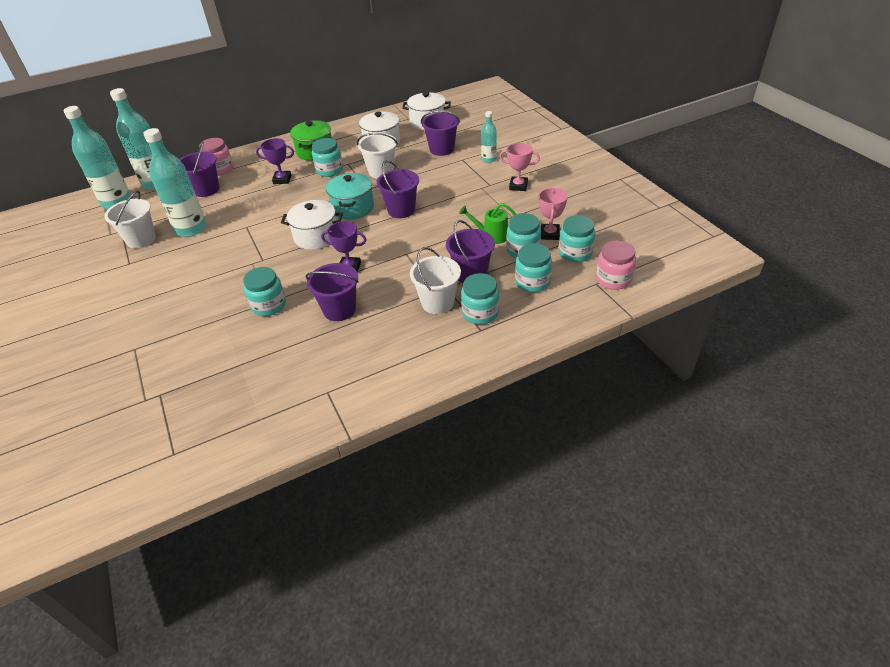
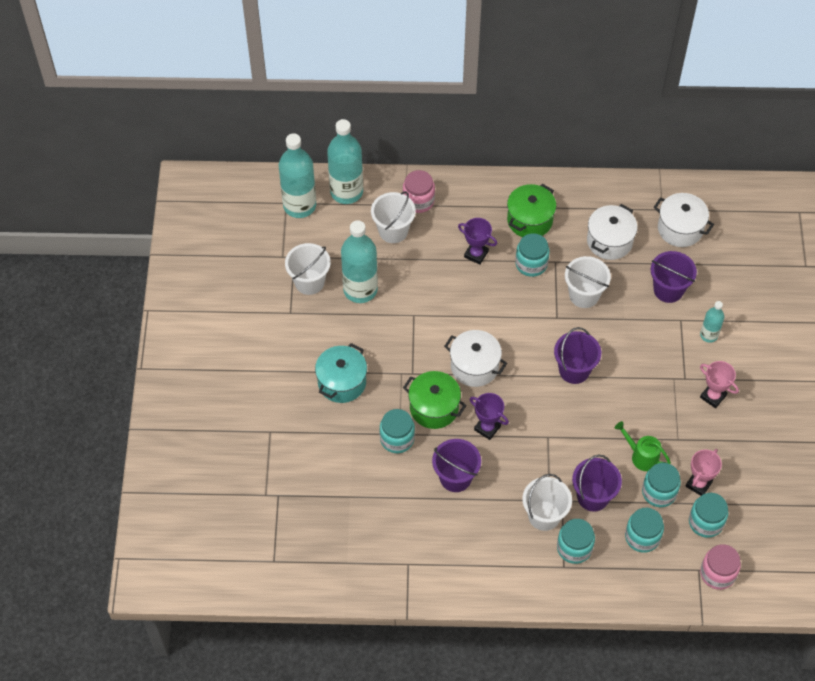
camera: 25 degrees right, 15 degrees up
purple bucket [179,142,219,197] -> white bucket [371,191,416,243]
turquoise pot [326,173,374,220] -> turquoise pot moved to [315,343,367,403]
none -> green pot [403,371,467,429]

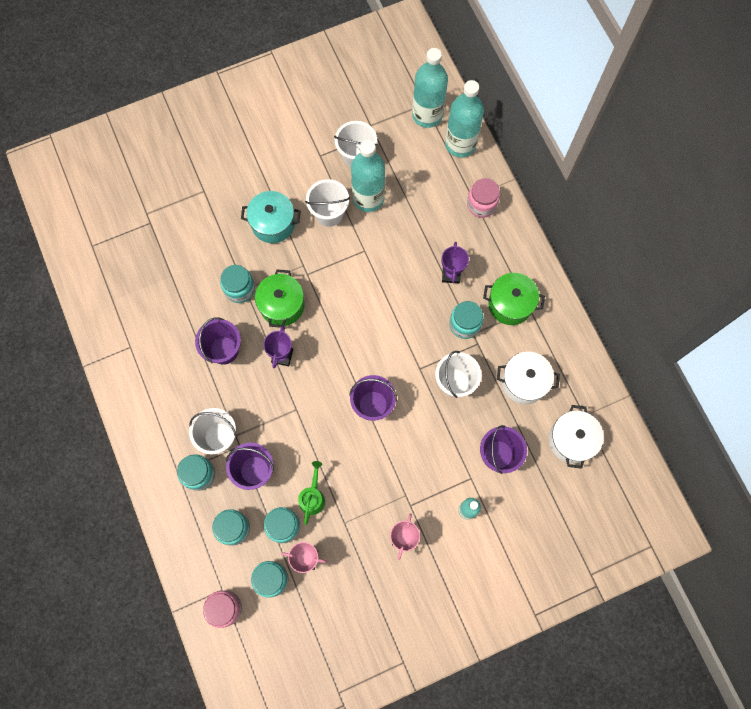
camera: 65 degrees right, 15 degrees up
white bucket [371,191,416,243] -> white bucket moved to [305,179,350,227]
white pot [444,330,507,387] -> none

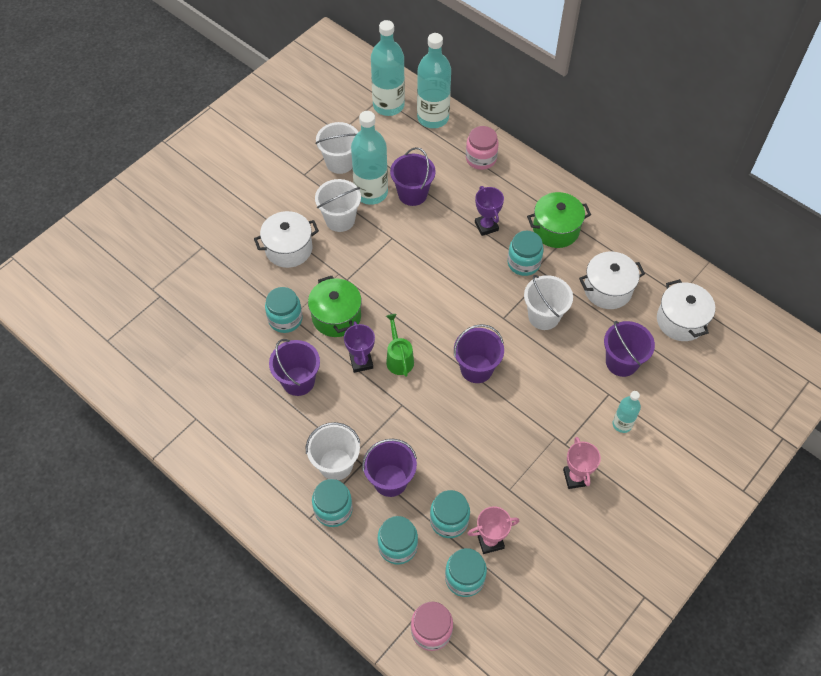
camera: 25 degrees left, 15 degrees down
turquoise pot [241,191,301,243] -> white pot [254,211,319,268]
green watering can [298,461,325,525] -> green watering can moved to [386,314,414,377]
none -> purple bucket [390,147,436,206]

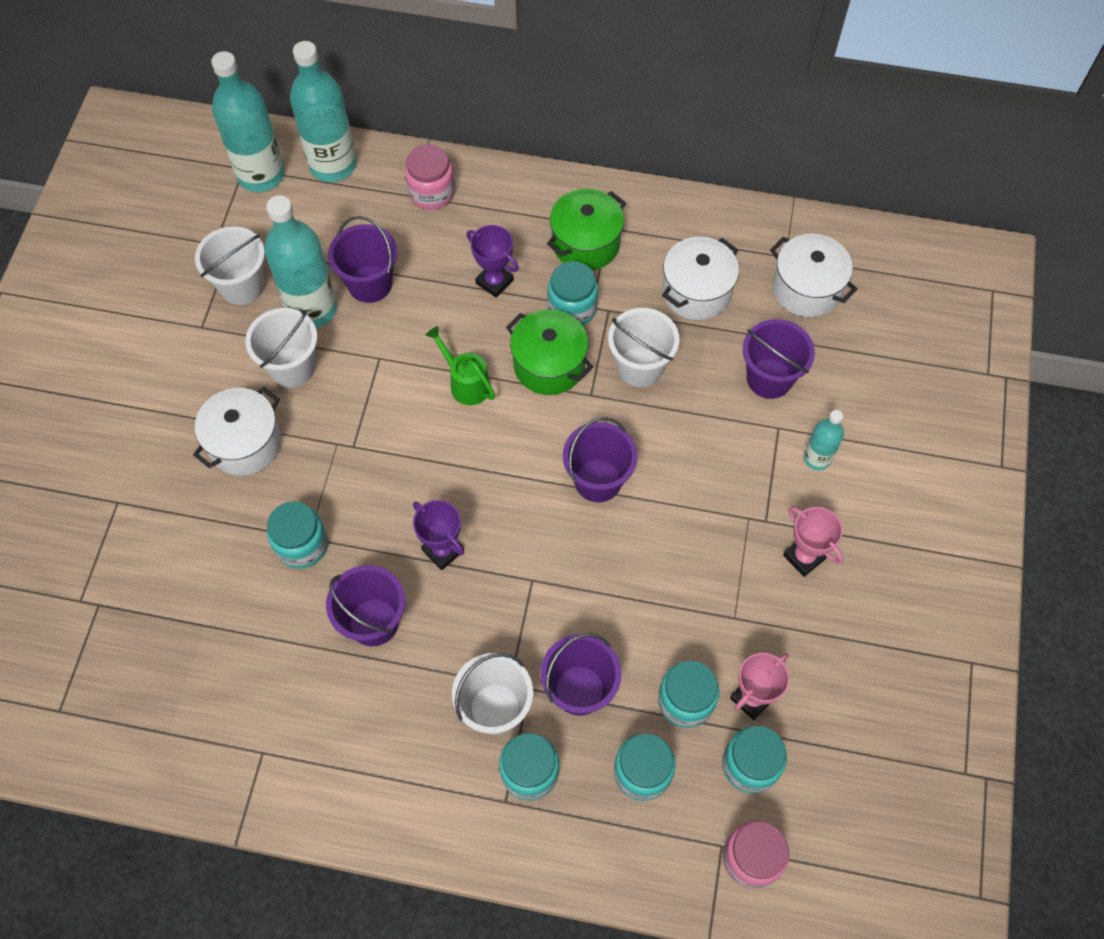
camera: 30 degrees left, 5 degrees up
green pot [308,276,362,337] -> green pot moved to [506,310,593,395]
green watering can [386,314,414,377] -> green watering can moved to [425,326,495,405]

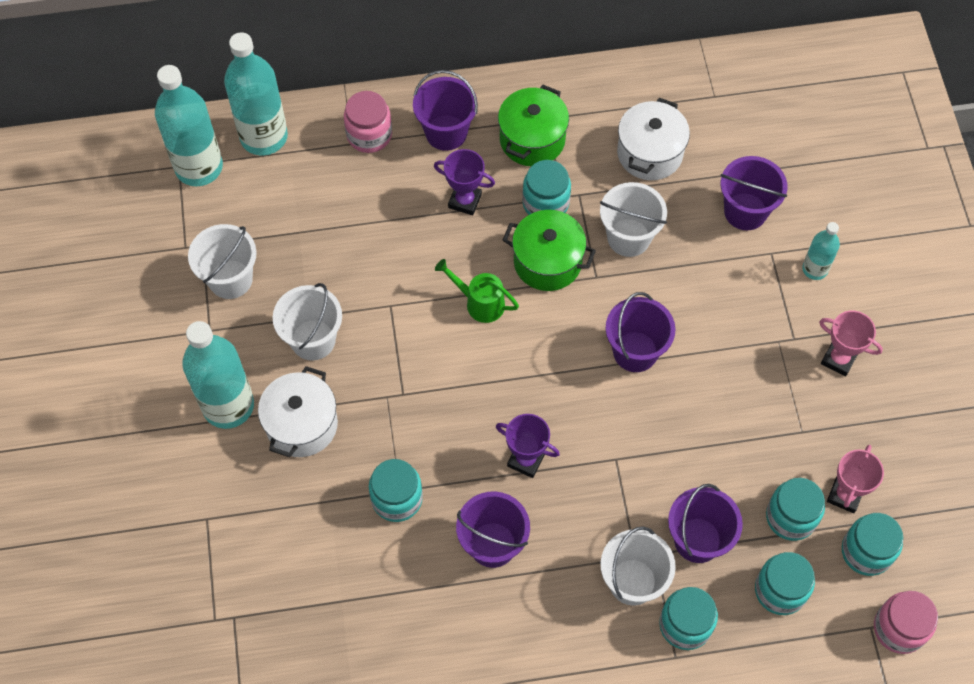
camera: 20 degrees left, 0 degrees up
turquoise bottle [264,195,337,328] -> turquoise bottle moved to [182,321,254,429]
purple bucket [328,216,397,303] -> purple bucket moved to [413,70,478,151]
white pot [770,234,857,317] -> none

